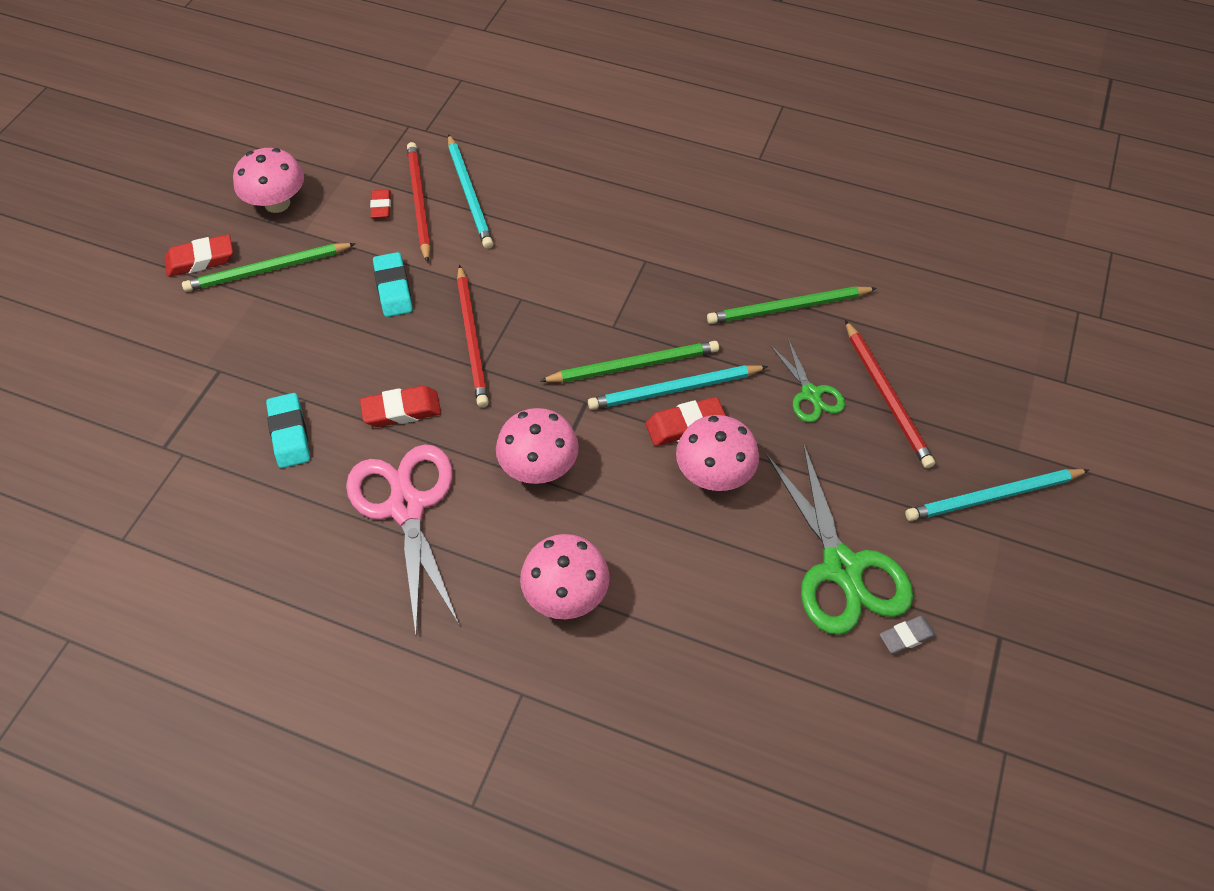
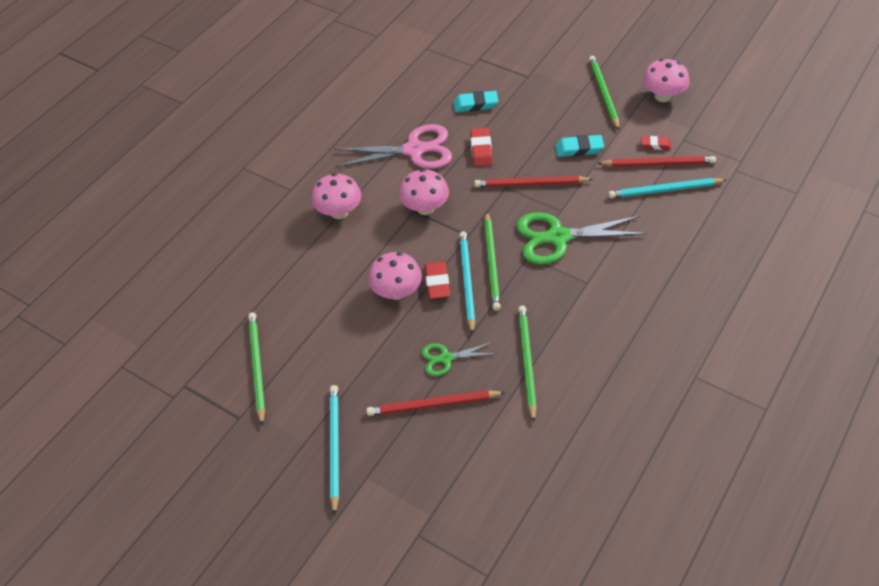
camera: 105 degrees right, 5 degrees down
red eraser [164,234,233,277] -> none
green scissors [766,442,913,635] -> green scissors moved to [516,212,647,265]
grey eraser [880,616,936,654] -> green pencil [248,312,265,426]

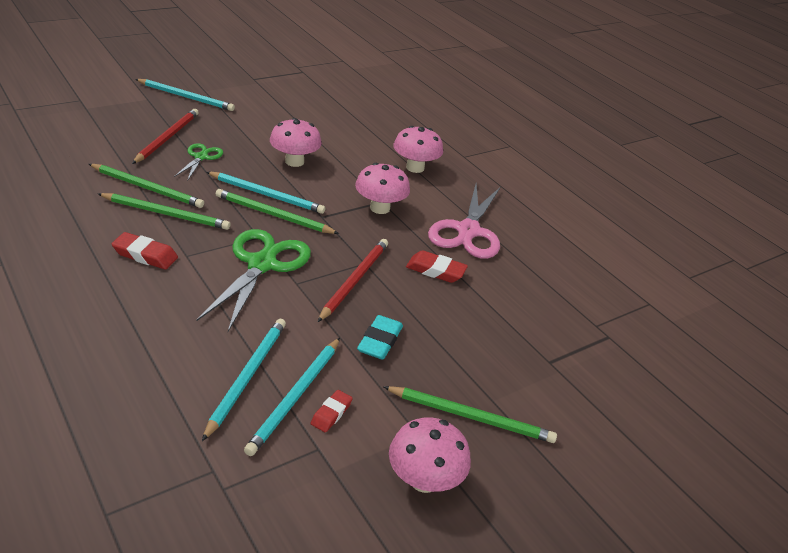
camera: 105 degrees right, 15 degrees down
green pencil [248,312,265,426] -> green pencil moved to [98,193,231,230]
red eraser [425,262,450,299] -> red eraser moved to [112,232,178,270]
turquoise eraser [453,91,498,112] -> none
red pencil [597,156,716,167] -> turquoise pencil [244,338,340,456]

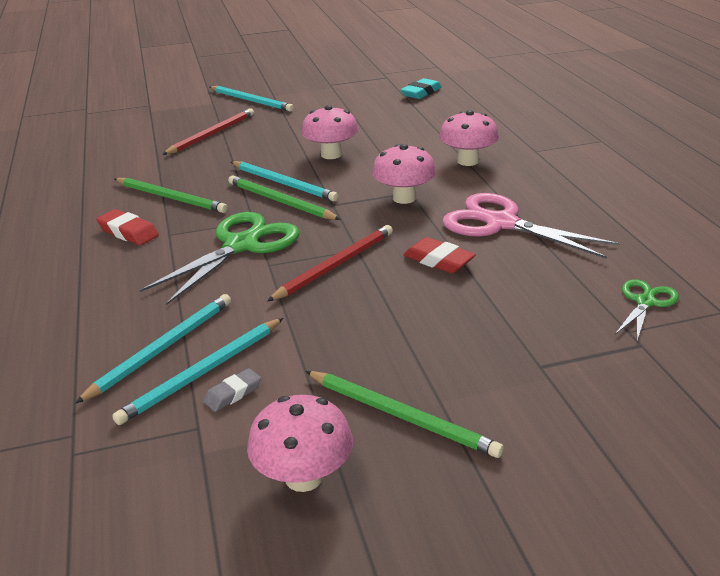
camera: 25 degrees right, 5 degrees down
green pencil [89,164,204,208] -> none
green scissors [174,143,223,180] -> green scissors moved to [615,279,679,341]
red eraser [311,390,353,432] -> grey eraser [203,368,261,412]
turquoise eraser [357,315,403,360] -> turquoise eraser moved to [401,78,442,99]
pink scissors [428,184,501,259] -> pink scissors turned 90 degrees clockwise [442,193,620,259]

